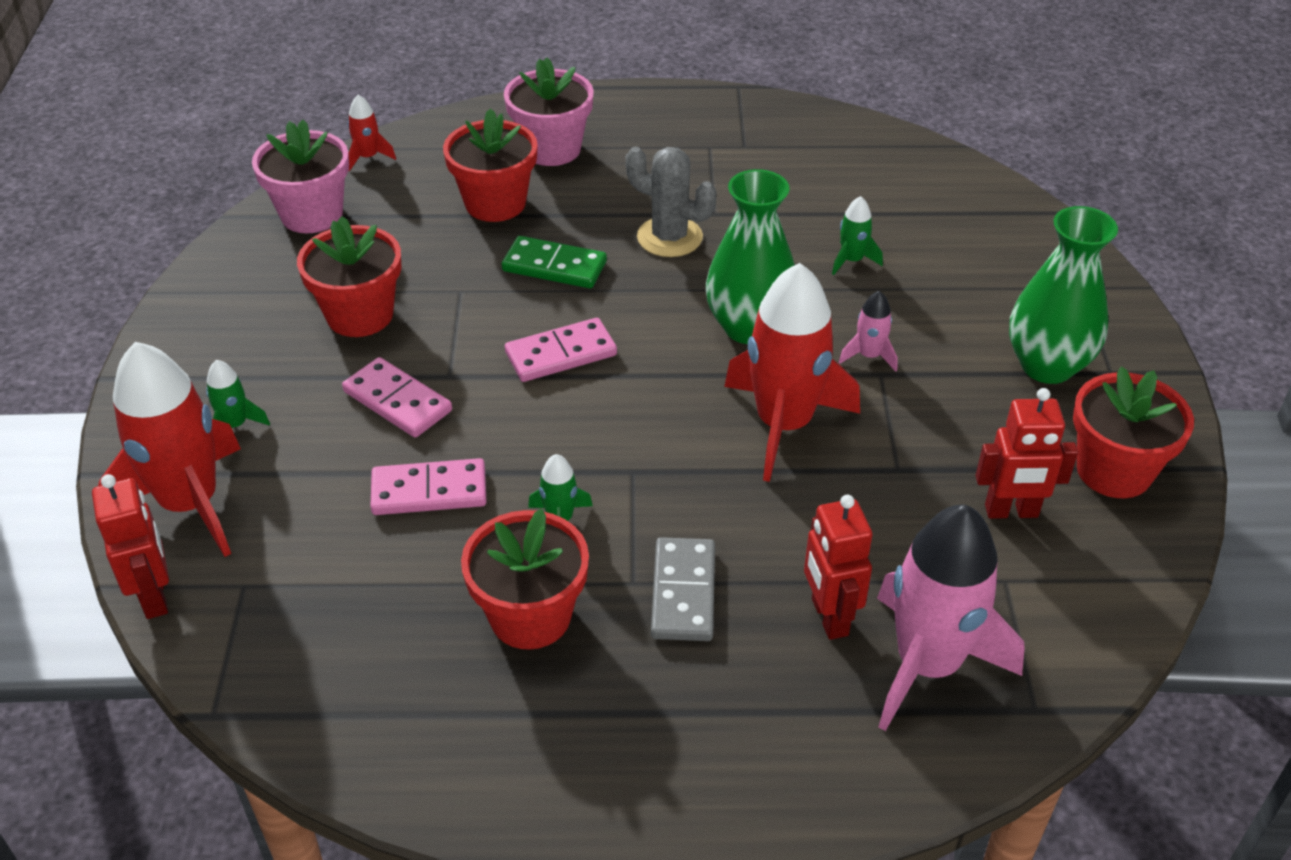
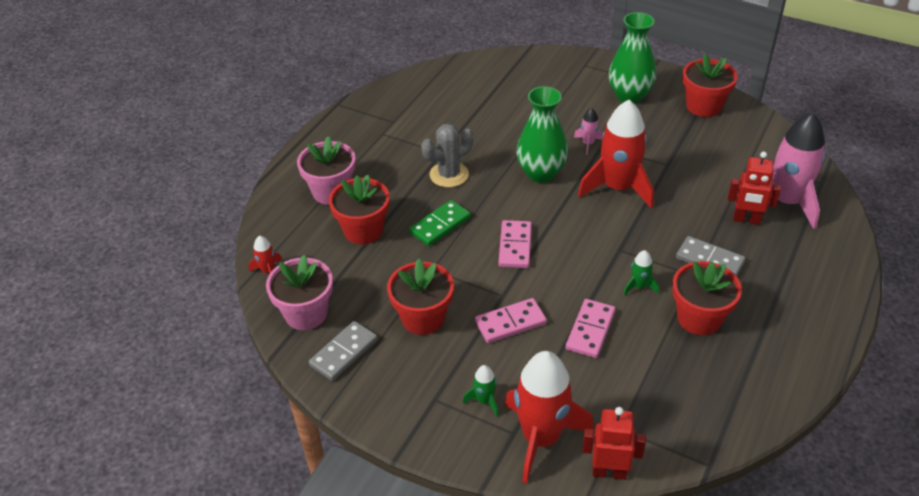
camera: 60 degrees left, 0 degrees up
green rocket [832,196,883,275] -> none
red robot [975,388,1078,519] -> none
none -> grey domino [309,321,378,381]

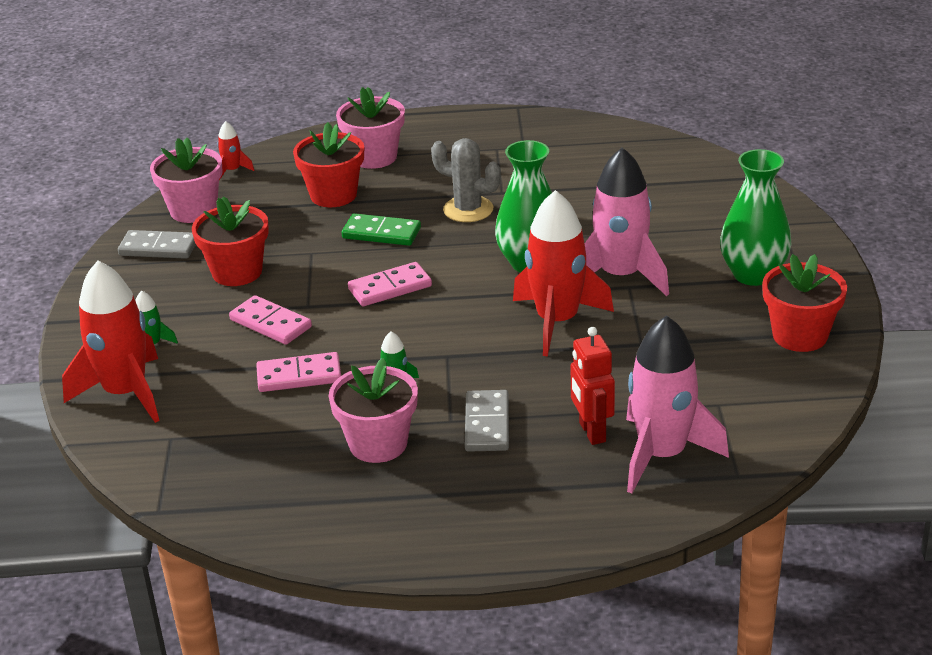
camera: 60 degrees right, 10 degrees down
pink rocket [574,108,603,155] -> pink rocket [585,147,669,296], size x2.31
red robot [582,407,646,480] -> none
red flower pot [672,261,742,335] -> pink flower pot [329,358,418,463]

